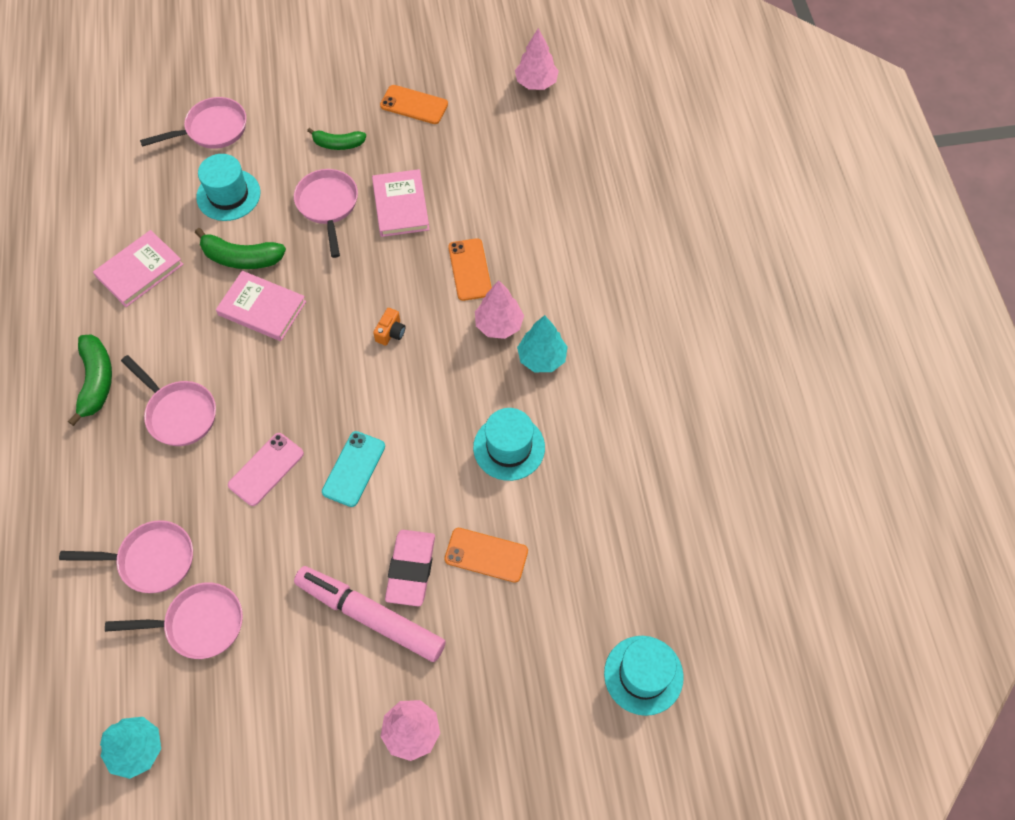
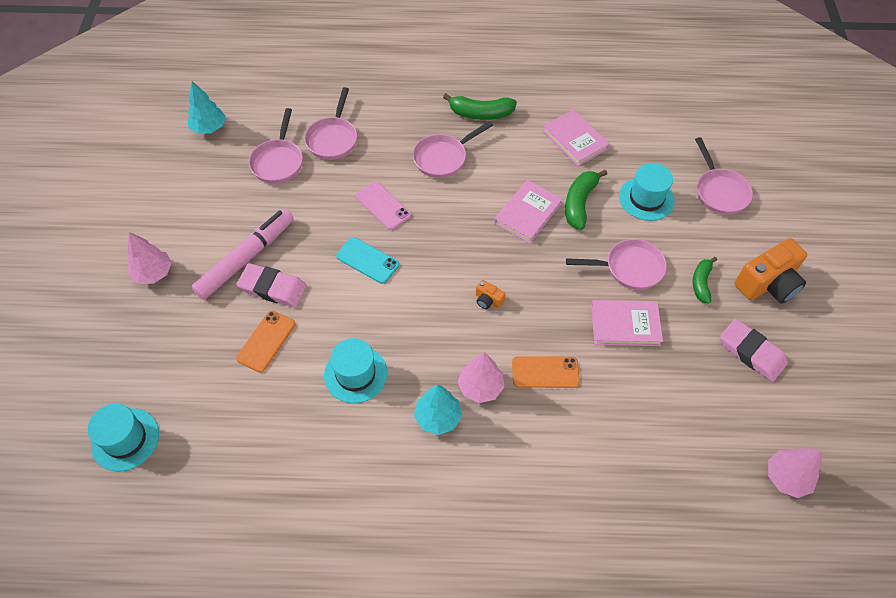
camera: 100 degrees right, 5 degrees down
orange phone [380,85,448,124] -> pink eraser [720,319,788,382]
none -> orange camera [734,238,807,304]

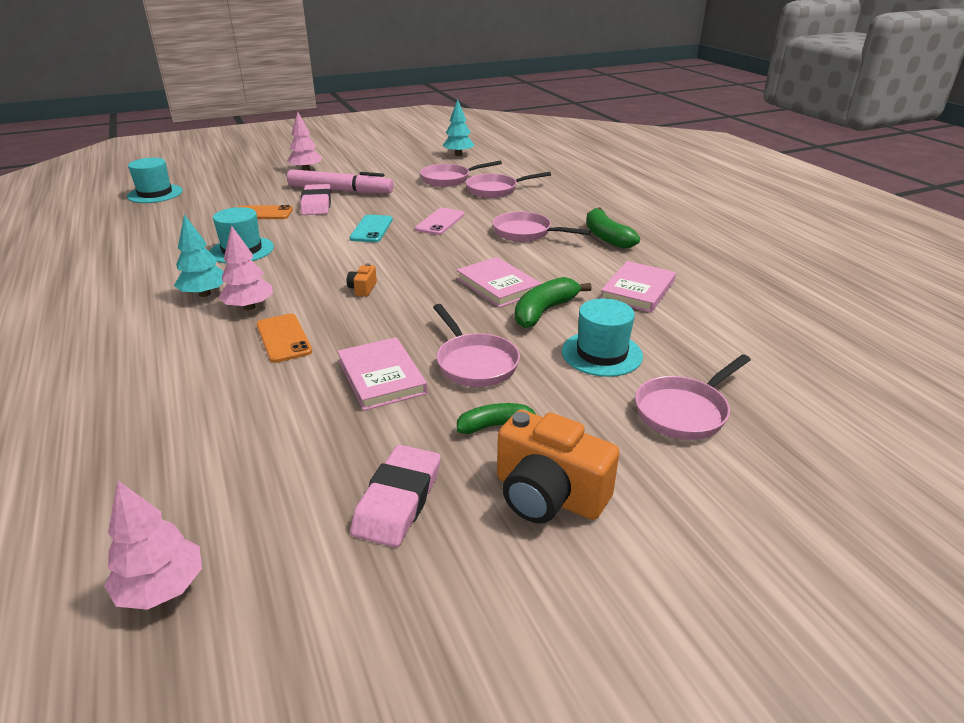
camera: 65 degrees right, 25 degrees down
pink book [494,180,562,243] -> pink book turned 45 degrees clockwise [457,257,542,308]
green banana [565,170,607,230] -> green banana turned 45 degrees counterclockwise [515,277,592,328]

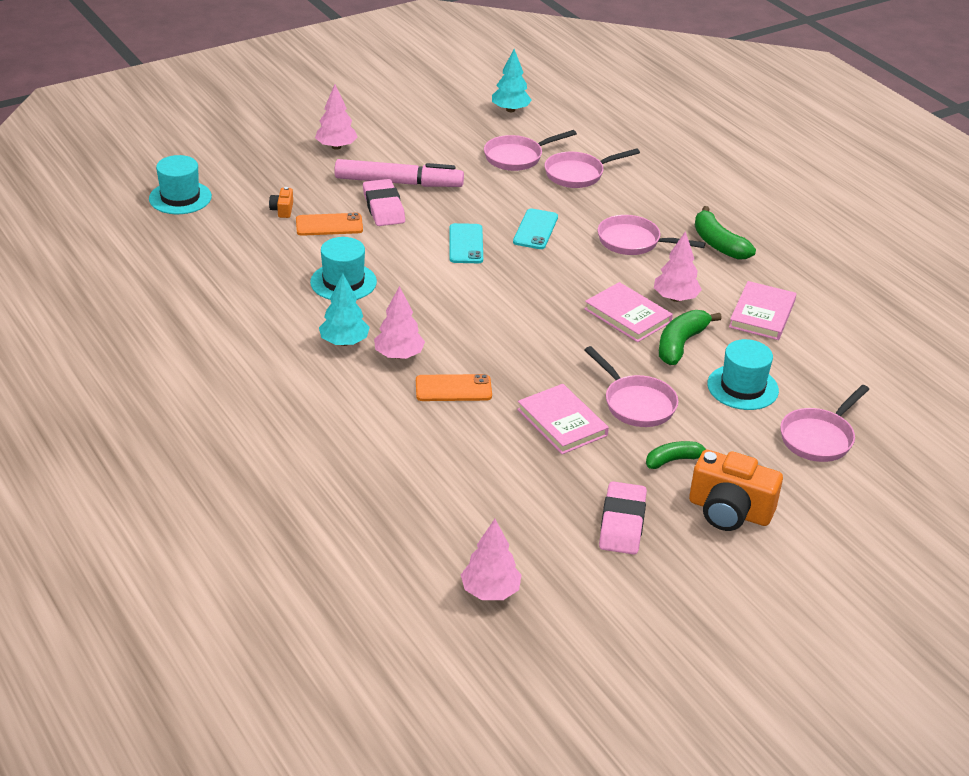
camera: 10 degrees left, 5 degrees up
orange phone [256,314,312,363] -> orange phone turned 60 degrees counterclockwise [416,374,492,401]
orange camera [347,263,377,297] -> orange camera moved to [269,187,293,218]
pink phone [415,208,465,235] -> turquoise phone [513,209,558,249]
none -> pink tree [654,231,702,302]

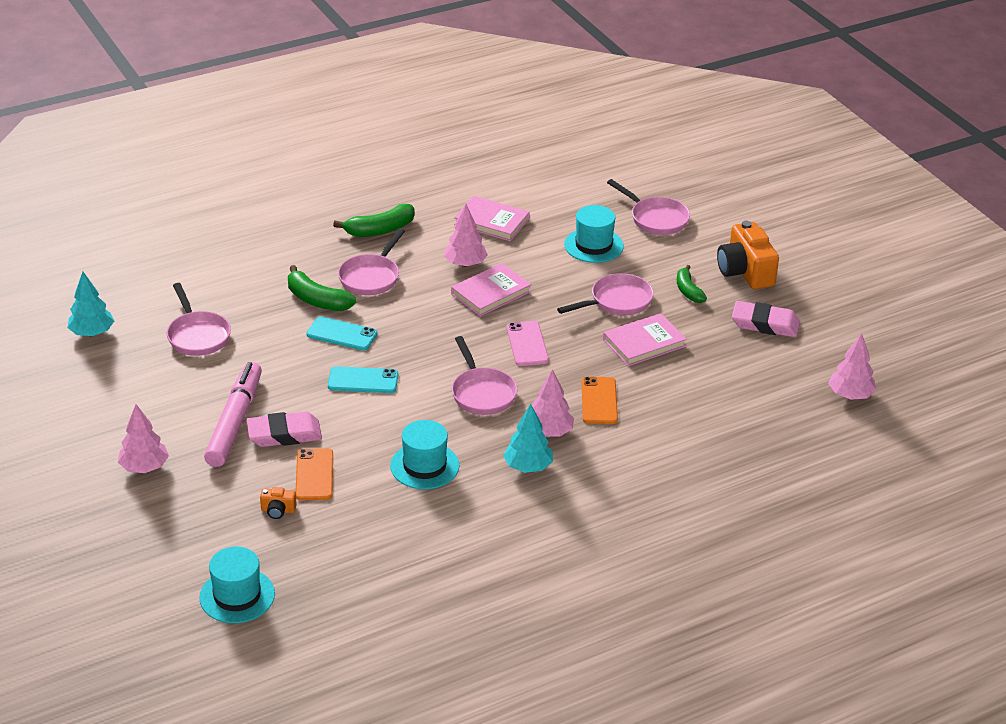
camera: 85 degrees left, 0 degrees up
pink pan [545,148,640,188] -> pink pan moved to [452,336,517,415]
green banana [659,310,722,365] -> green banana moved to [288,265,356,311]
orange camera [689,450,783,531] -> orange camera turned 135 degrees clockwise [717,221,779,289]
none -> pink phone [507,321,549,366]

